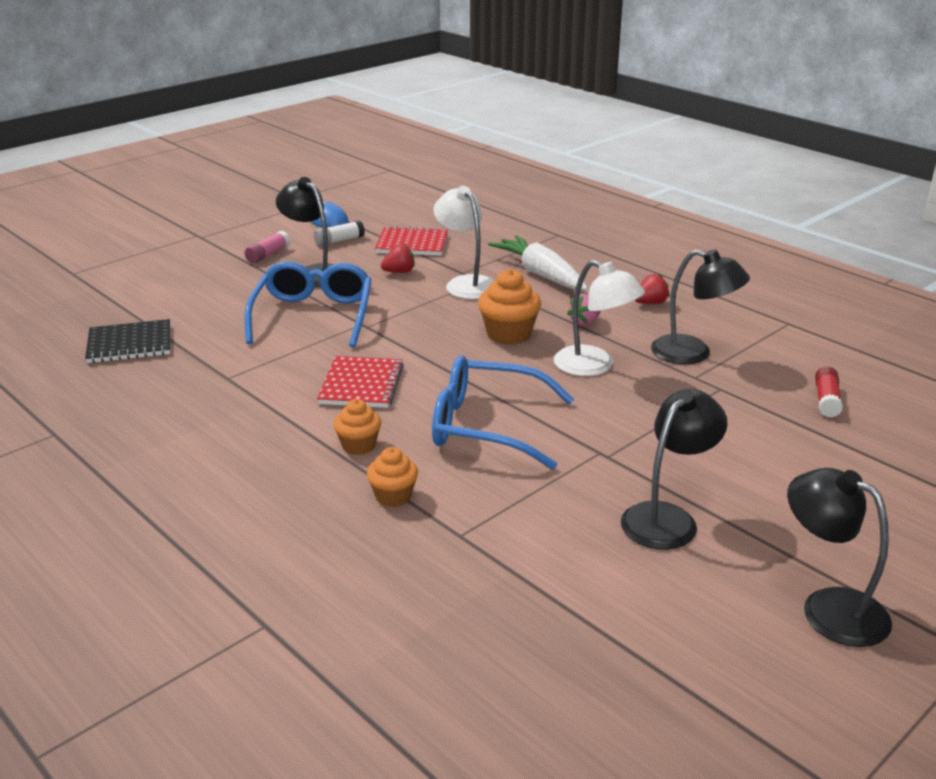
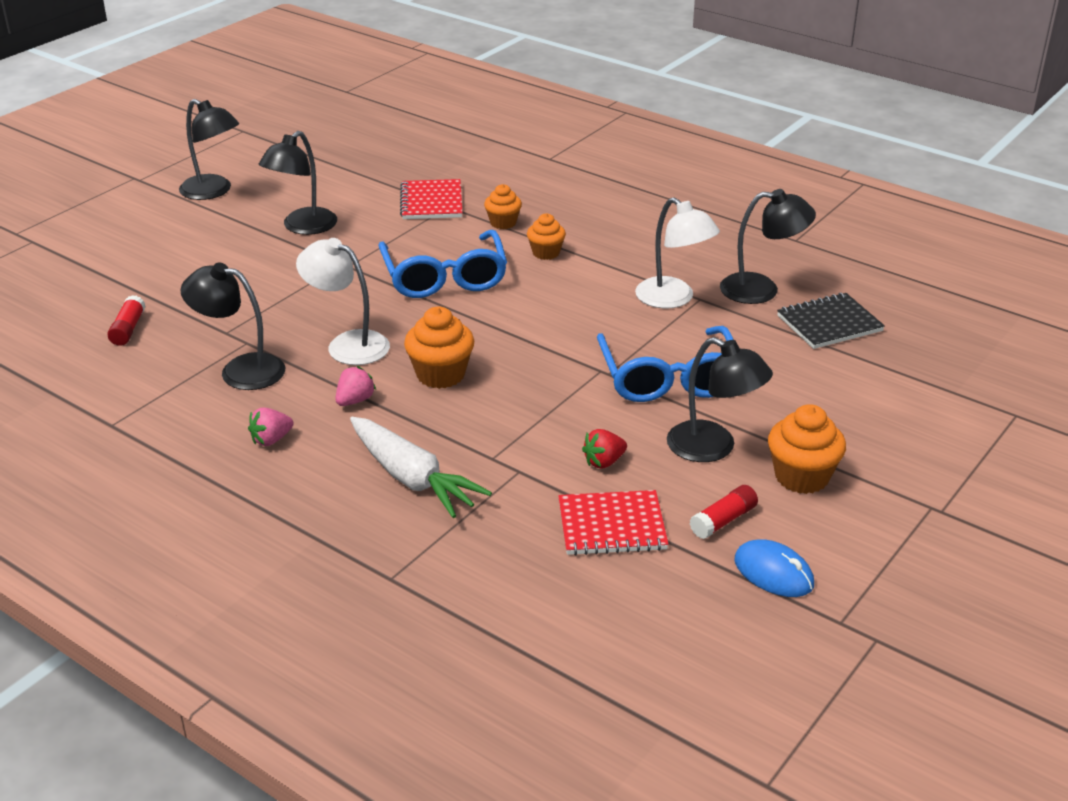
camera: 170 degrees right, 5 degrees up
pink glue stick [245,231,290,264] -> orange cupcake [768,404,846,494]
white glue stick [314,220,365,246] -> red glue stick [690,485,758,539]
red notebook [317,356,404,408] -> red notebook moved to [400,179,463,219]
blue glasses [432,355,574,470] -> blue glasses turned 75 degrees clockwise [379,230,507,298]
white lamp [433,186,493,299] -> white lamp moved to [635,197,720,308]
red strawberry [635,274,670,304] -> pink strawberry [248,408,294,446]
none -> black lamp [720,189,816,304]

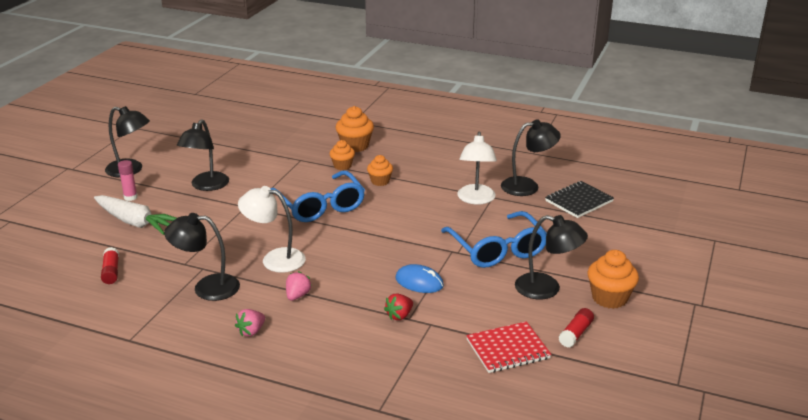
camera: 15 degrees left, 5 degrees down
white carrot [350,417,492,518] -> white carrot moved to [94,195,176,235]
red notebook [400,179,463,219] -> none
orange cupcake [404,307,474,389] -> orange cupcake moved to [336,106,374,152]
red strawberry [582,429,627,469] -> red strawberry moved to [384,294,413,320]
white lamp [635,197,720,308] -> white lamp turned 60 degrees clockwise [457,131,497,205]
blue mouse [734,539,814,597] -> blue mouse moved to [395,264,444,293]
none -> pink glue stick [118,160,138,201]

